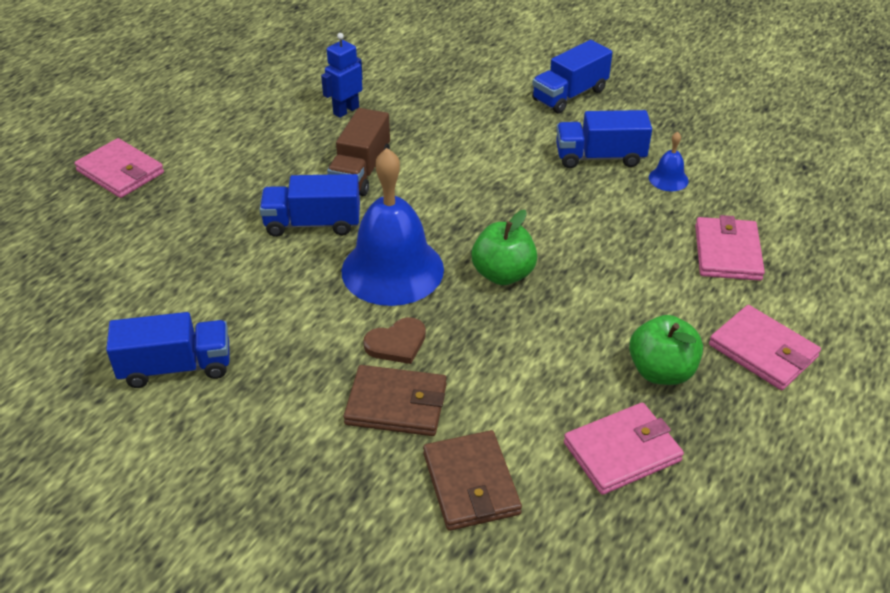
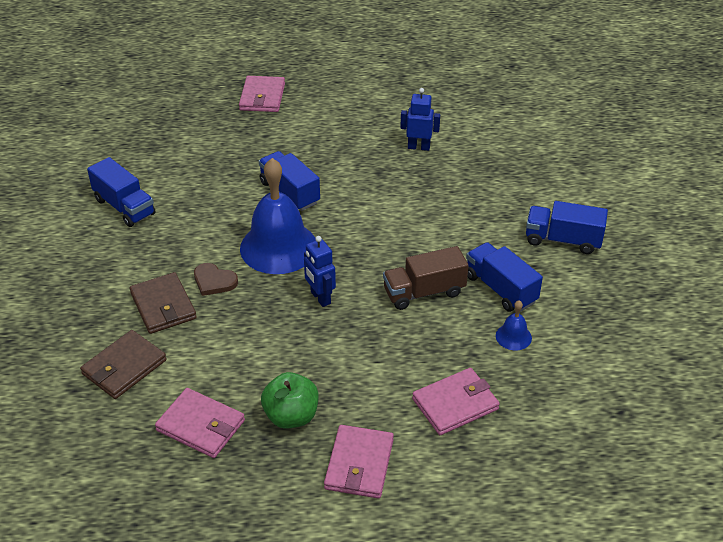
camera: 55 degrees right, 0 degrees up
brown truck [327,108,390,196] -> brown truck moved to [383,246,469,310]
green apple [471,210,537,285] -> blue robot [304,236,336,307]

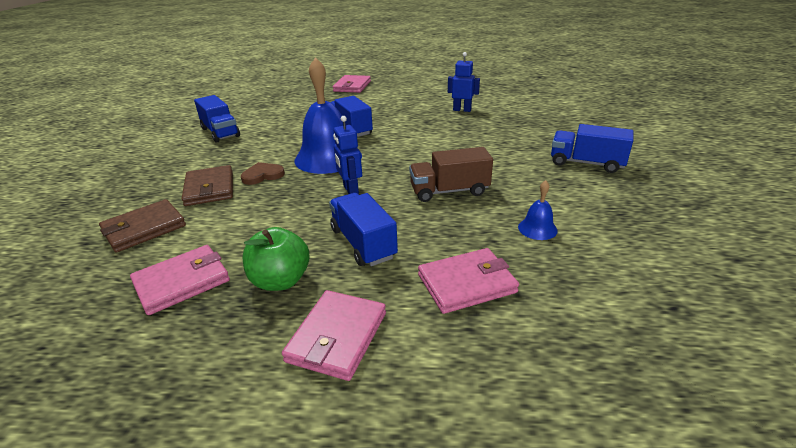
camera: 10 degrees right, 10 degrees down
pink wallet [155,388,245,458] -> pink wallet turned 75 degrees counterclockwise [130,245,230,315]
brown heart [194,263,238,296] -> brown heart turned 120 degrees clockwise [241,162,285,185]
blue truck [466,242,543,312] -> blue truck moved to [329,193,398,266]

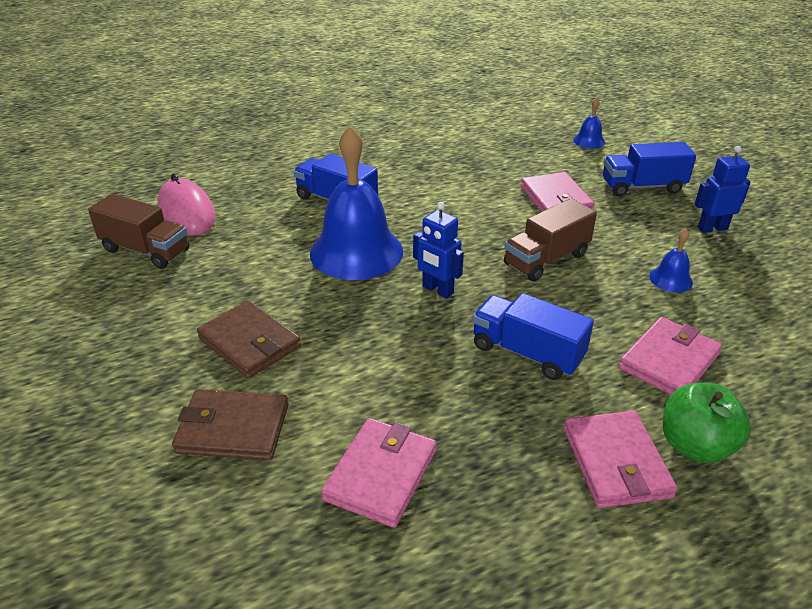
camera: 30 degrees left, 5 degrees up
brown wallet [99,199,186,253] -> brown wallet turned 75 degrees clockwise [172,389,289,460]
blue truck [194,95,240,142] -> brown truck [88,194,189,269]
brown heart [241,162,285,185] -> none
green apple [243,227,309,291] -> green apple moved to [663,383,751,463]
pink wallet [333,75,371,93] -> pink wallet moved to [521,172,595,212]
blue robot [448,52,480,112] -> blue robot moved to [695,146,751,233]
none -> pink mouse [157,173,216,236]
none -> blue bell [573,98,605,148]

